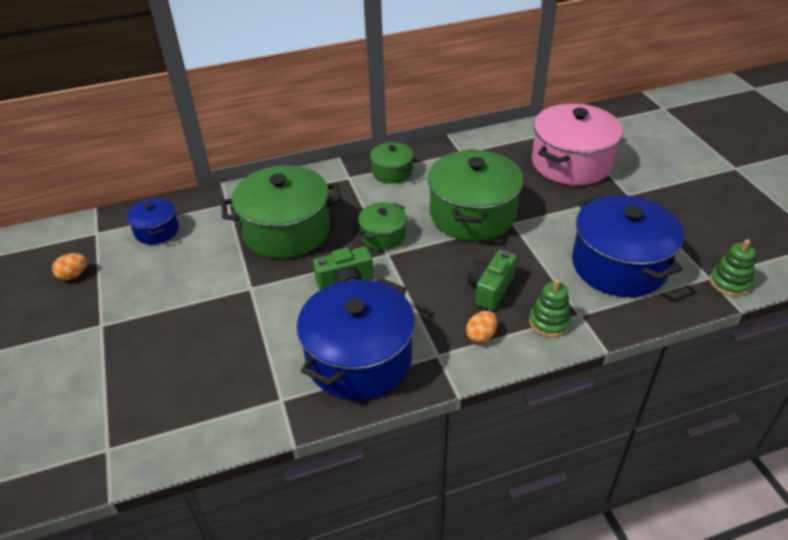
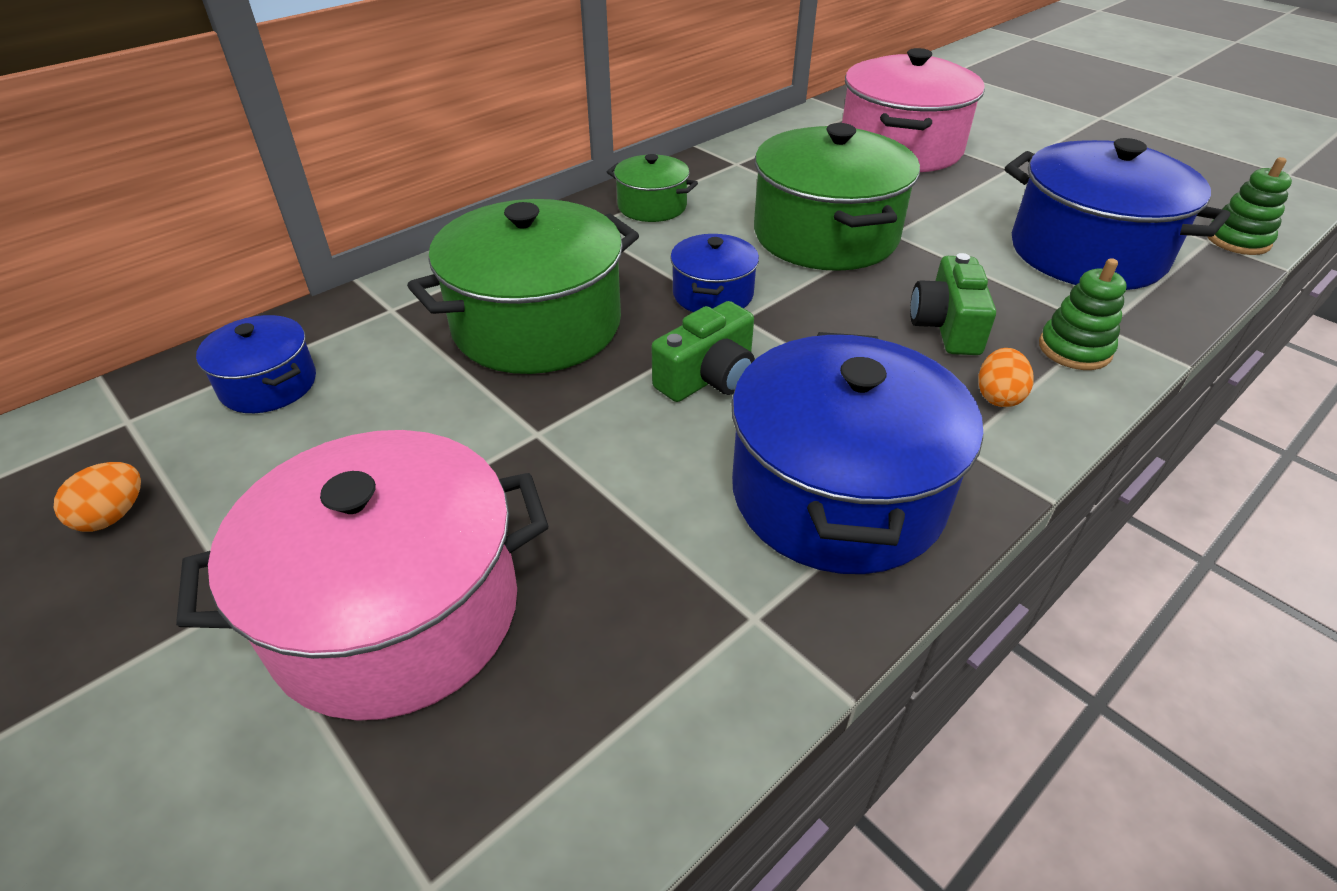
camera: 25 degrees left, 0 degrees up
green pot [358,202,407,250] -> blue pot [670,234,759,312]
none -> pink pot [176,430,548,721]

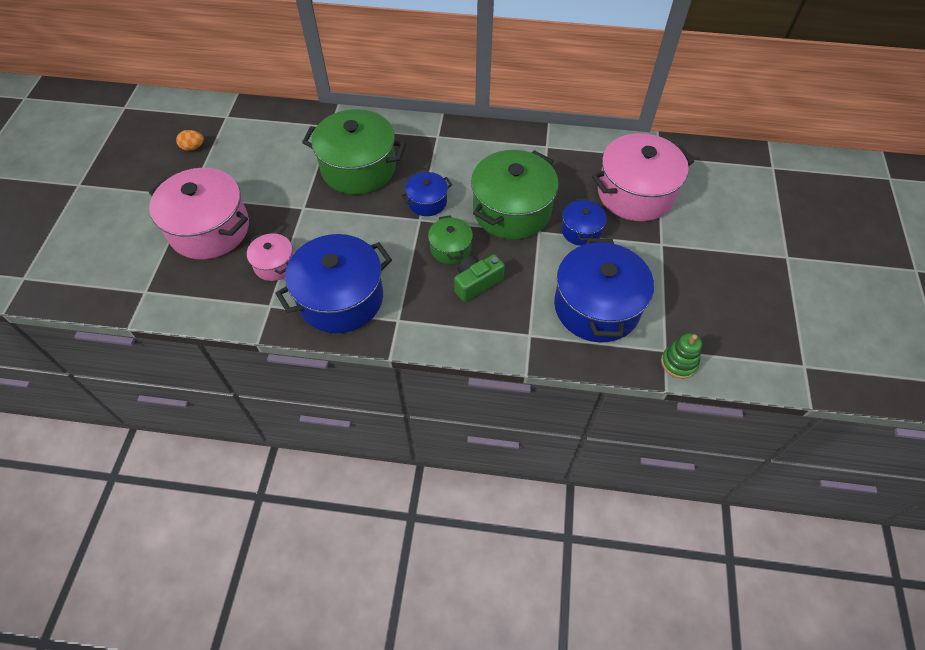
camera: 50 degrees right, 15 degrees up
blue pot [196,315,316,413] -> blue pot moved to [561,198,607,246]
green pot [607,154,698,222] -> green pot moved to [428,215,473,264]
green camera [651,301,755,402] -> none
orange egg [979,348,1034,407] -> none
green stacking toy [1039,258,1127,370] -> none
none -> pink pot [247,233,294,281]

